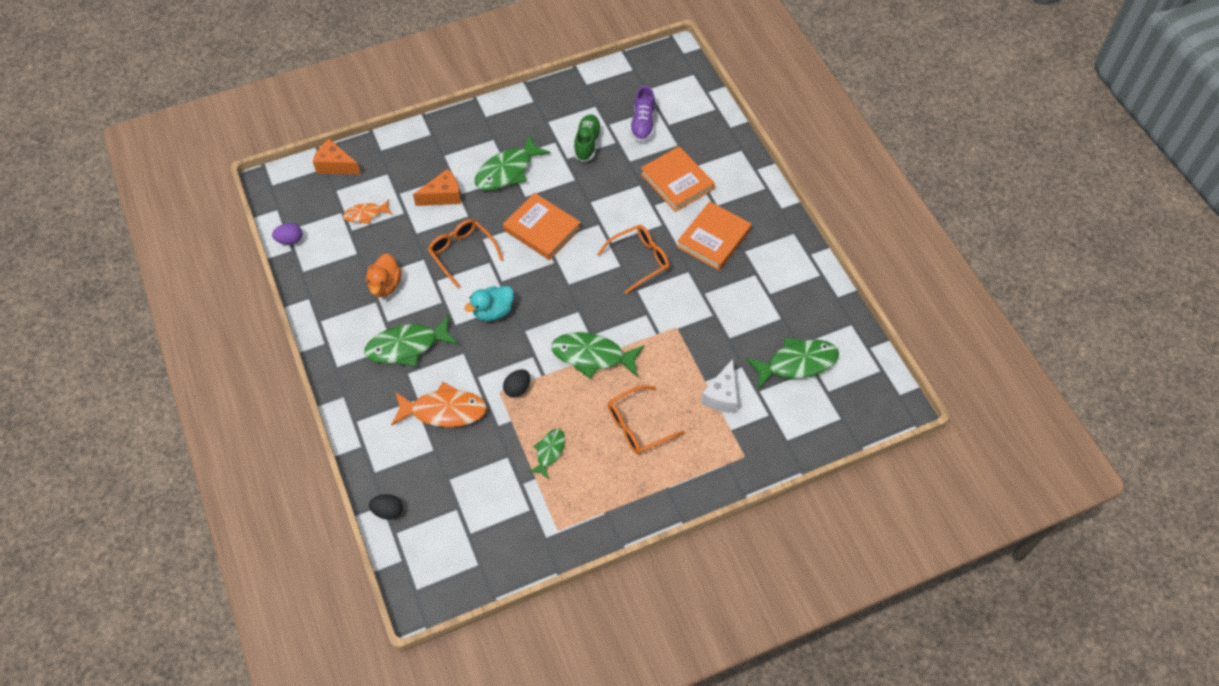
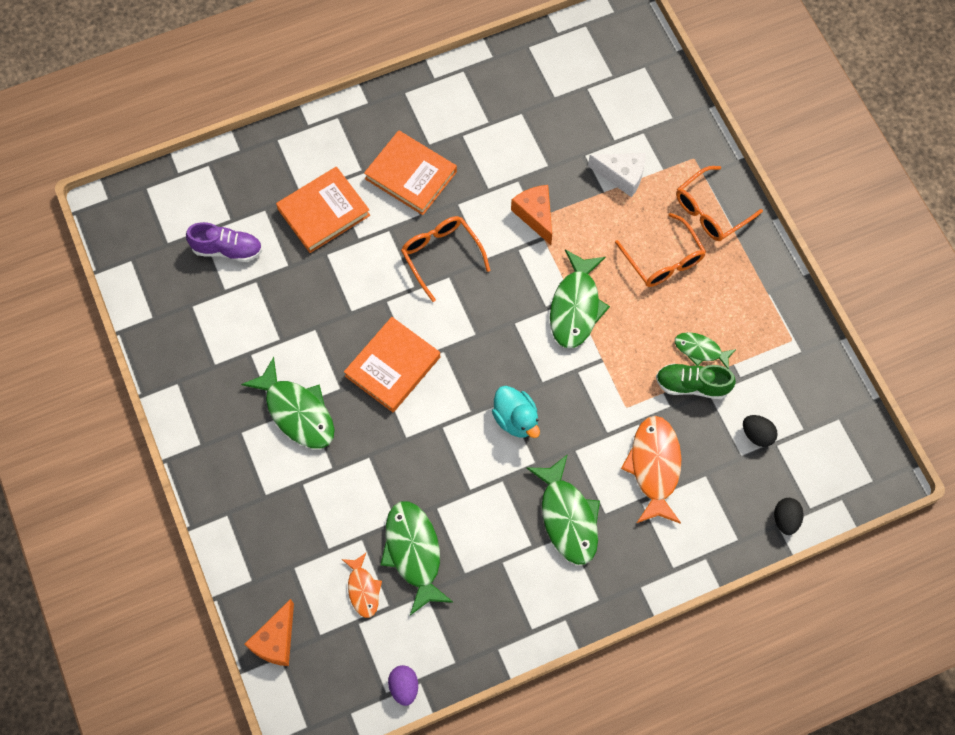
camera: 90 degrees left, 10 degrees up
orange duck [366,253,401,297] -> none
orange cheese [413,169,461,206] -> orange cheese moved to [511,185,552,245]
orange glasses [428,219,504,288] -> orange glasses moved to [676,166,763,241]
black egg [503,369,530,398] -> black egg moved to [743,415,778,447]
green shoe [574,115,602,162] -> green shoe moved to [656,364,736,399]
green fish [746,337,839,389] -> green fish moved to [381,501,454,615]

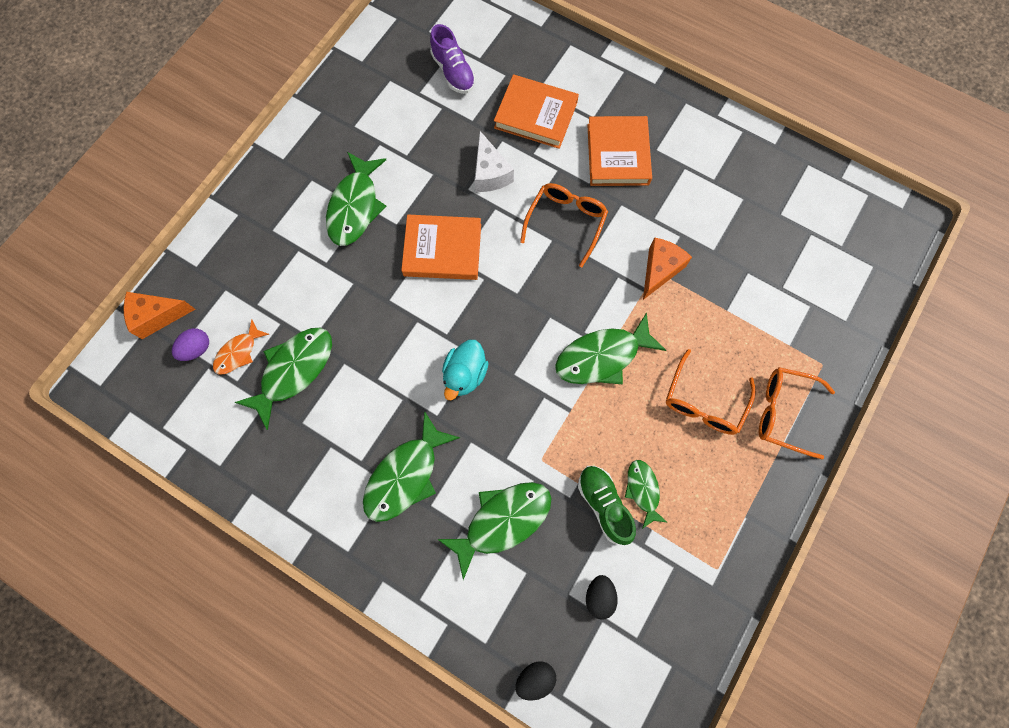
camera: 55 degrees right, 5 degrees up
purple egg [388,665,418,706] -> purple egg moved to [172,328,209,361]
white cheese [588,153,645,197] -> white cheese moved to [475,131,514,192]
orange fish [621,416,681,524] -> green fish [437,482,552,580]

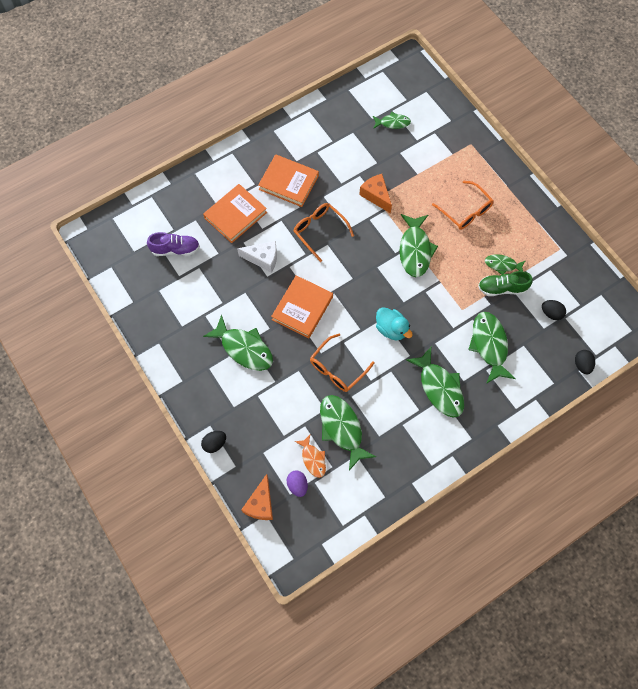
camera: 65 degrees left, 5 degrees down
orange glasses [759,367,835,459] -> orange glasses moved to [310,333,374,392]
none -> black egg [201,431,226,453]
none -> green fish [373,112,411,129]

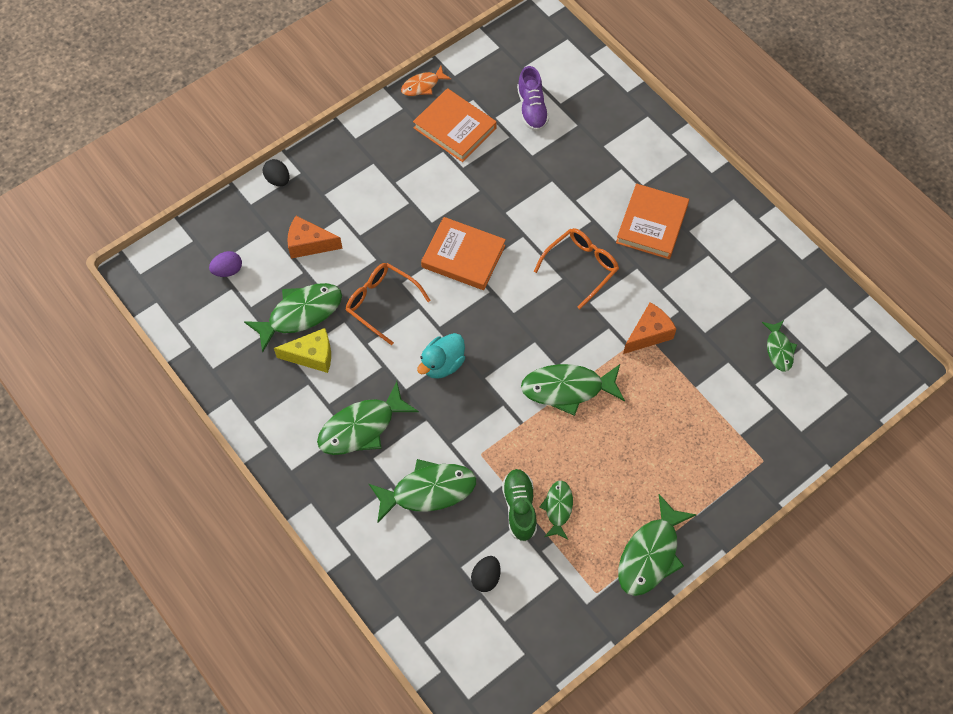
camera: 85 degrees right, 5 degrees down
orange book [203,184,267,243] -> orange book moved to [413,88,497,162]
green fish [203,315,273,371] -> green fish moved to [618,494,697,596]
white cheese [237,241,277,273] -> none
orange cheese [241,474,273,520] -> orange cheese moved to [287,216,343,259]
orange fish [295,435,326,478] -> orange fish moved to [401,66,451,96]
orange glasses [432,181,494,230] -> none
black egg [575,350,595,374] -> none
none -> yellow cheese [274,328,331,373]

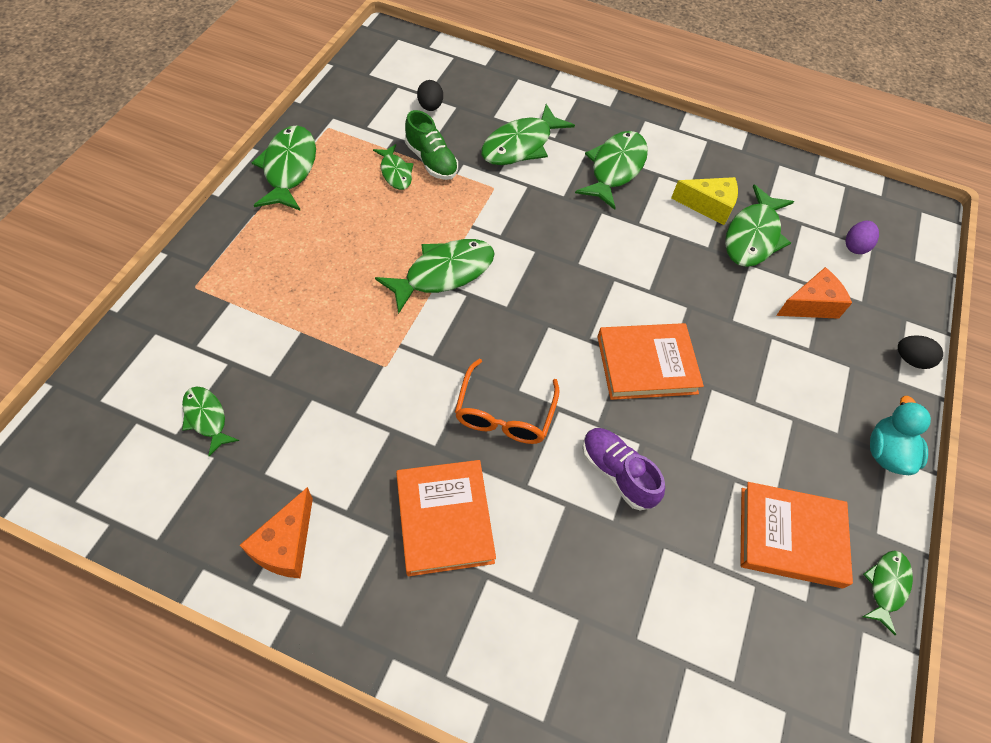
camera: 145 degrees right, 5 degrees down
yellow cheese [274,328,331,373] -> yellow cheese turned 135 degrees counterclockwise [671,177,738,225]
orange glasses [346,263,431,345] -> none
orange fish [401,66,451,96] -> green fish [863,550,913,635]
turquoise duck [417,333,465,379] -> turquoise duck moved to [870,396,931,475]
purple shoe [517,66,549,131] -> purple shoe moved to [582,428,665,510]
orange cheese [623,302,676,354] -> orange cheese moved to [240,487,313,578]

